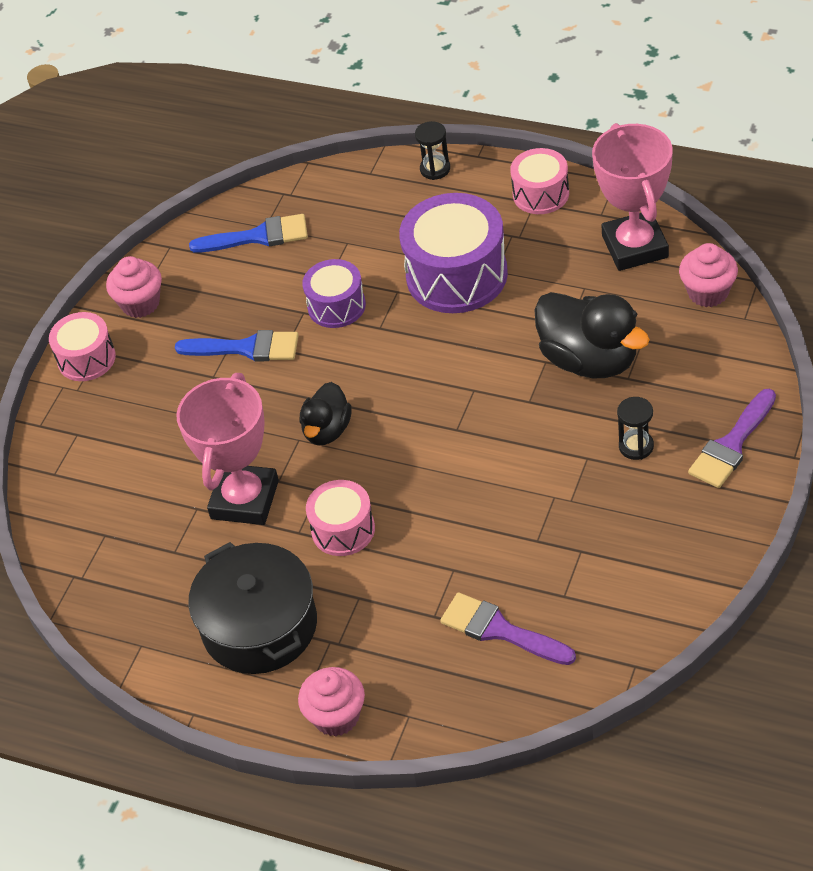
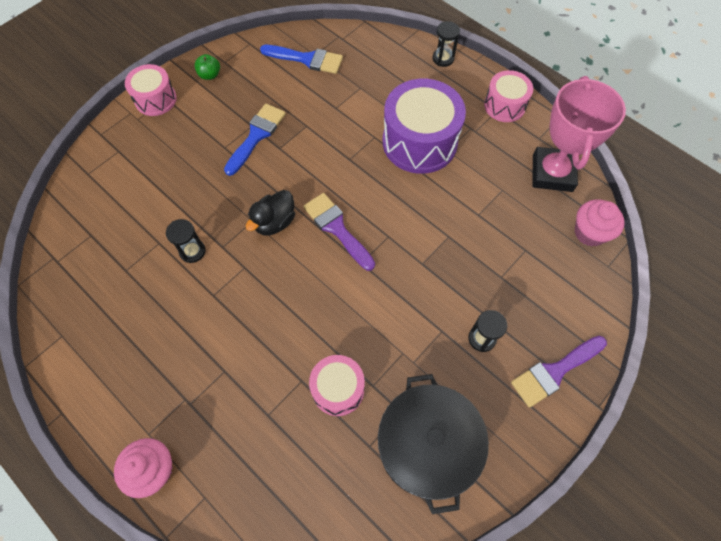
camera: 15 degrees right, 15 degrees up
pink cupcake [106,256,162,318] -> green apple [194,54,220,80]
blue brush [175,330,299,361] -> blue brush turned 90 degrees counterclockwise [224,104,286,176]
pink trophy [176,373,279,525] -> black hourglass [166,219,206,263]
black pot [188,542,317,674] -> black pot moved to [378,374,489,514]
purple drum [302,259,366,328] -> none
pink drum [306,480,375,556] -> pink drum moved to [309,355,365,416]
purple brush [440,592,576,665] -> purple brush moved to [303,193,375,271]
black duck [535,292,650,378] -> none

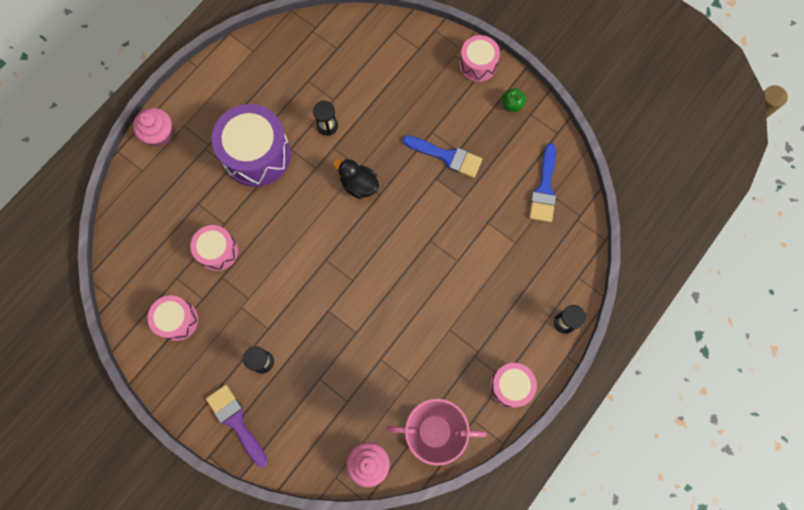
camera: 85 degrees right, 10 degrees up
purple brush [303,193,375,271] -> none
black pot [378,374,489,514] -> pink drum [148,295,198,341]
purple drum [383,79,466,174] -> purple drum moved to [212,104,291,187]

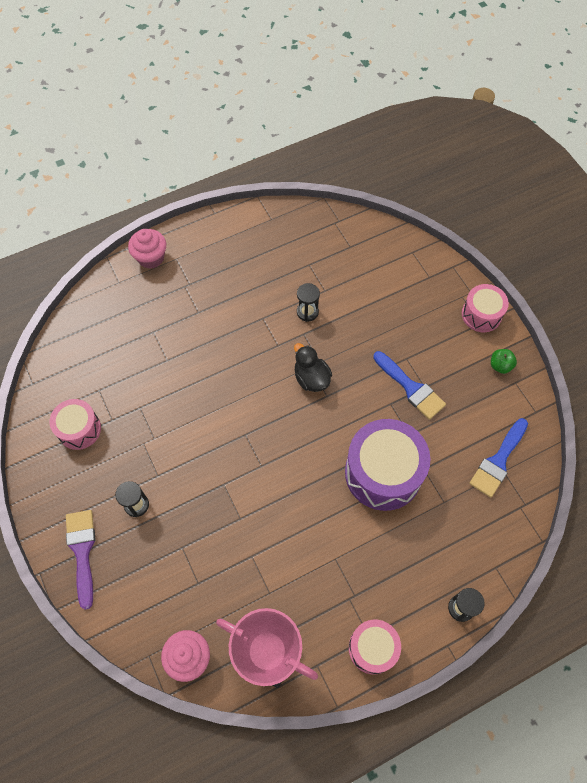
camera: 25 degrees right, 10 degrees down
pink drum [190,225,238,271] -> none
purple drum [212,104,291,187] -> purple drum moved to [345,419,430,511]

